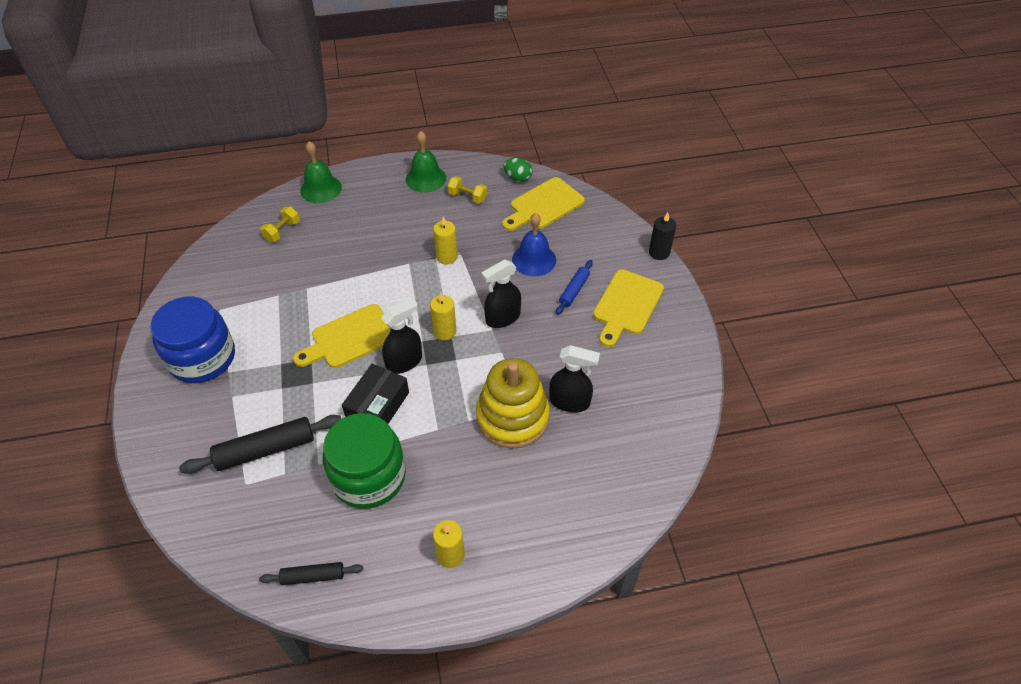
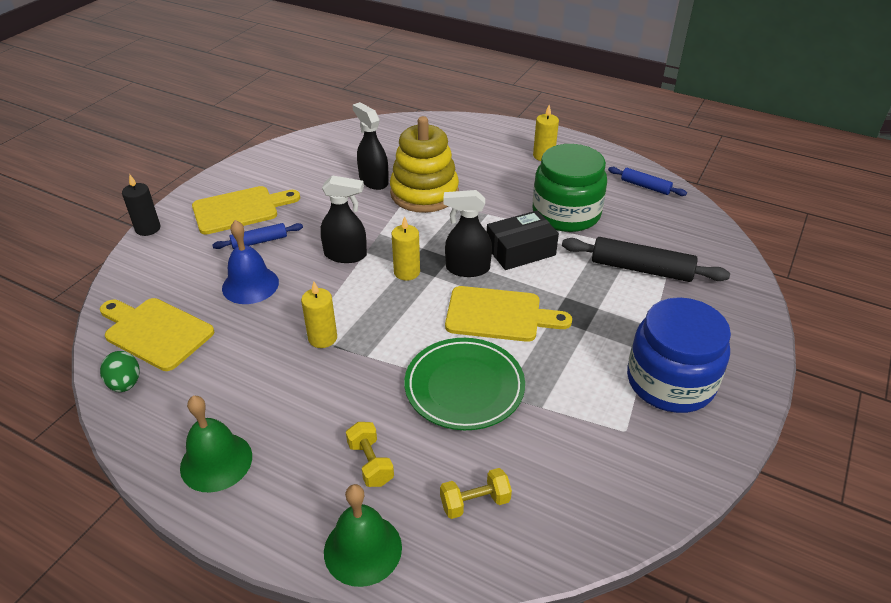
camera: 140 degrees left, 10 degrees down
black rolling pin [259,562,363,585] -> blue rolling pin [608,167,687,196]
yellow dumbbell [448,176,487,204] -> yellow dumbbell moved to [346,422,394,487]
yellow cutting board [502,177,585,231] -> yellow cutting board turned 150 degrees counterclockwise [100,298,214,371]
none -> green plate [404,338,525,430]

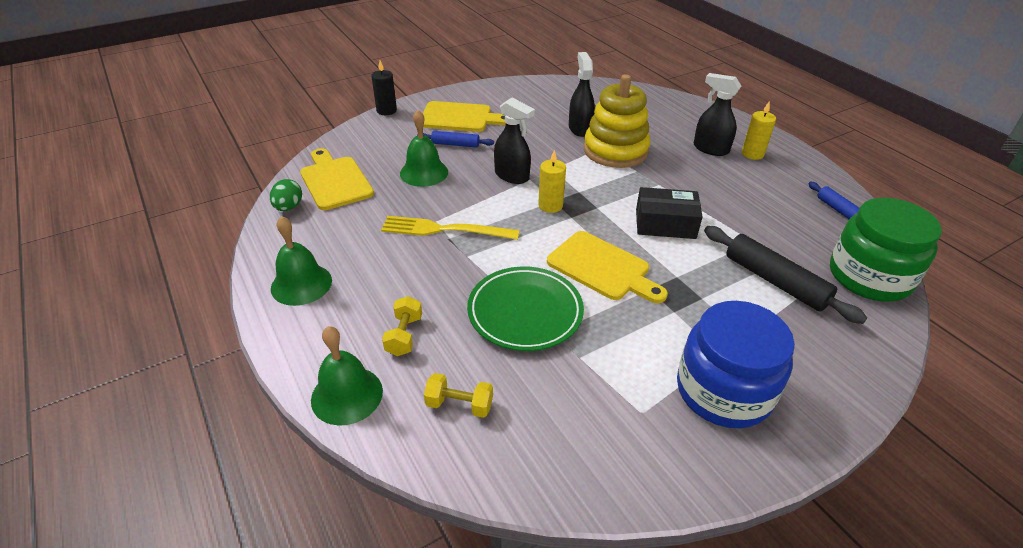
camera: 30 degrees right, 0 degrees up
blue bell [222,220,279,304] -> green bell [400,110,448,187]
yellow candle [301,282,337,348] -> yellow fork [381,216,520,240]
black spray bottle [444,190,492,277] -> black spray bottle moved to [694,73,741,156]
green jar [533,144,607,232] -> green jar moved to [830,198,942,301]

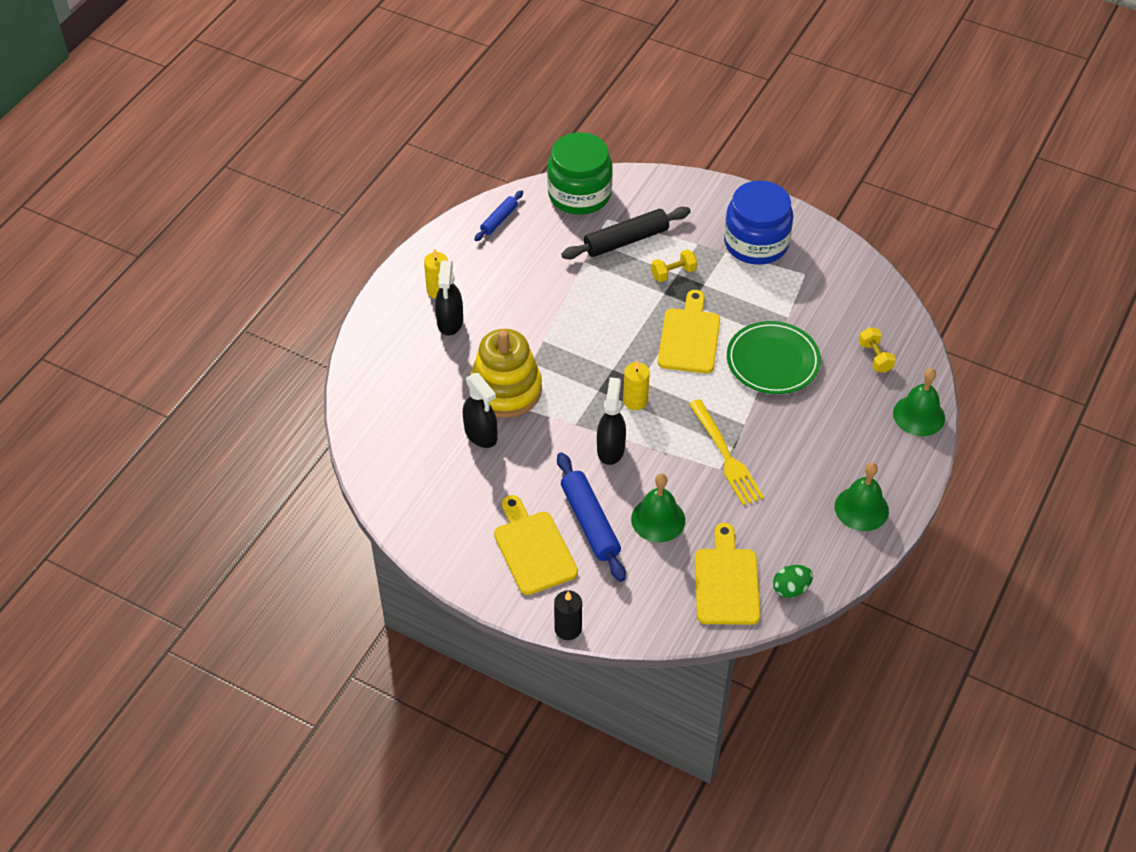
camera: 120 degrees left, 10 degrees up
yellow cutting board [300,148,374,210] -> yellow cutting board turned 150 degrees clockwise [695,523,760,625]
yellow dumbbell [382,296,422,356] -> yellow dumbbell moved to [651,249,697,282]
blue rolling pin [417,131,494,148] -> blue rolling pin [557,452,626,582], size x1.74
black spray bottle [569,52,595,137] -> black spray bottle turned 90 degrees counterclockwise [463,373,497,448]
black box [636,187,703,239] -> none
black rolling pin [704,226,867,324] -> black rolling pin turned 45 degrees clockwise [561,207,691,259]

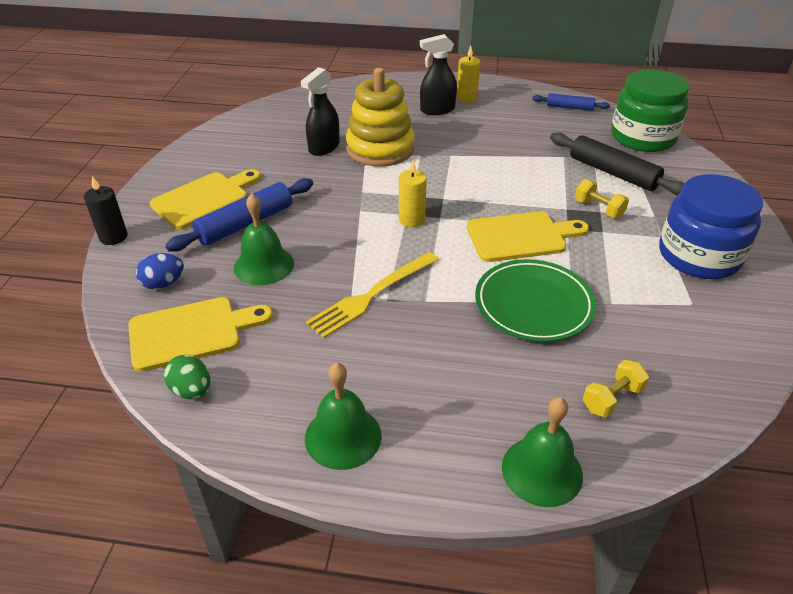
camera: 70 degrees right, 10 degrees down
black spray bottle [597,377,626,465] -> none
none -> blue egg [136,253,184,289]

